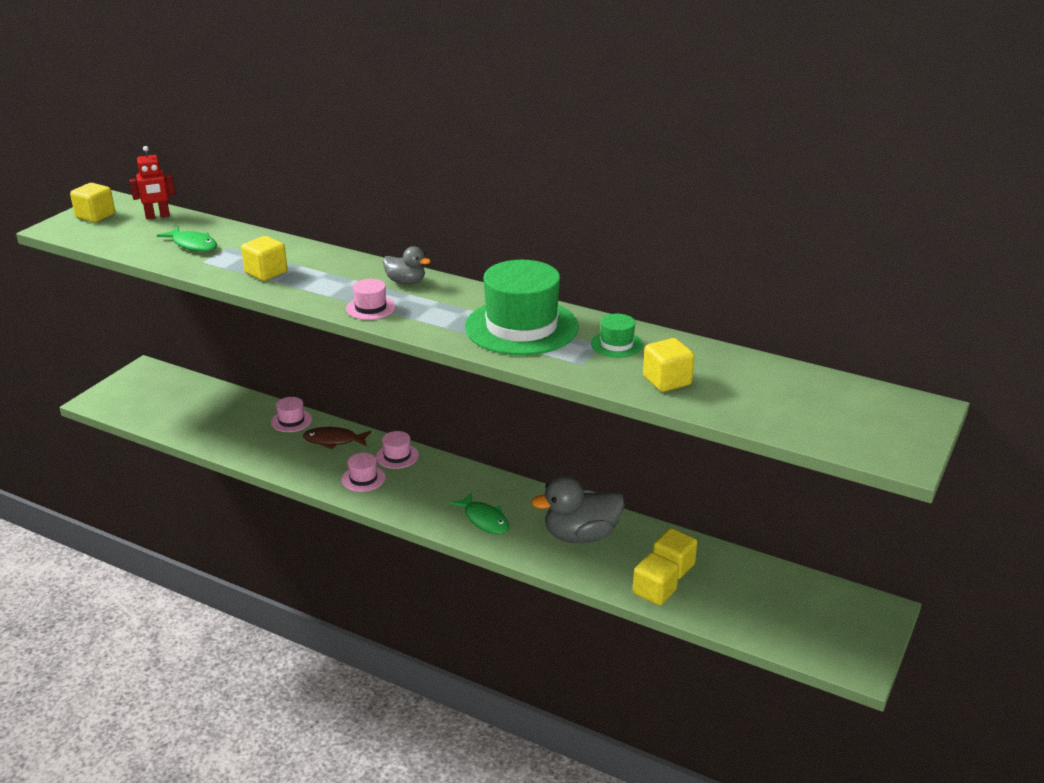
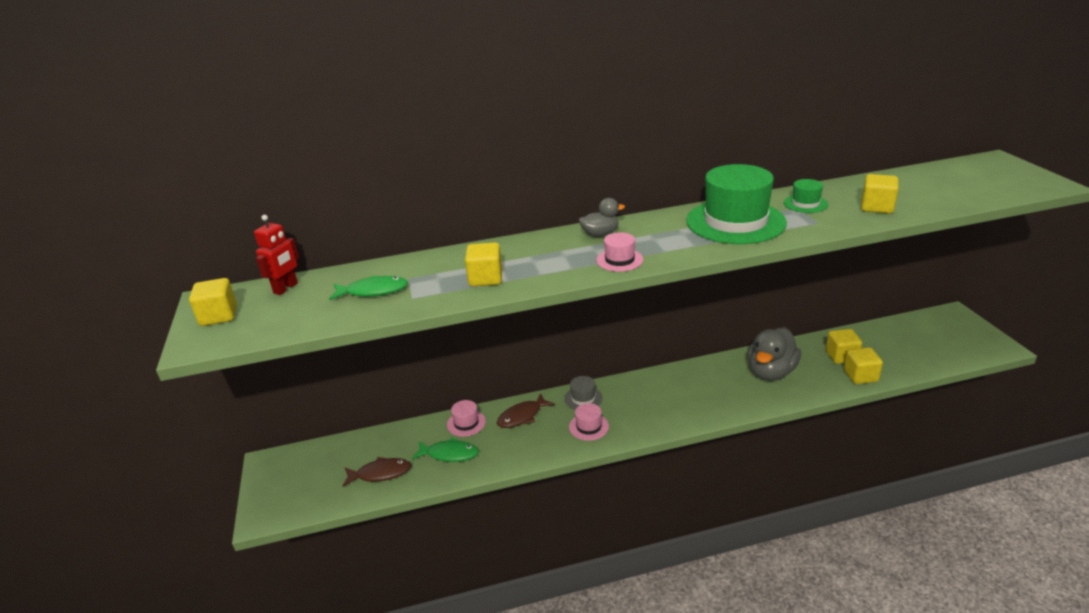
camera: 40 degrees left, 0 degrees up
pink hat [376,431,419,469] -> grey hat [564,376,603,410]
green fish [449,493,509,534] -> green fish moved to [412,437,479,462]
none -> brown fish [343,457,411,487]

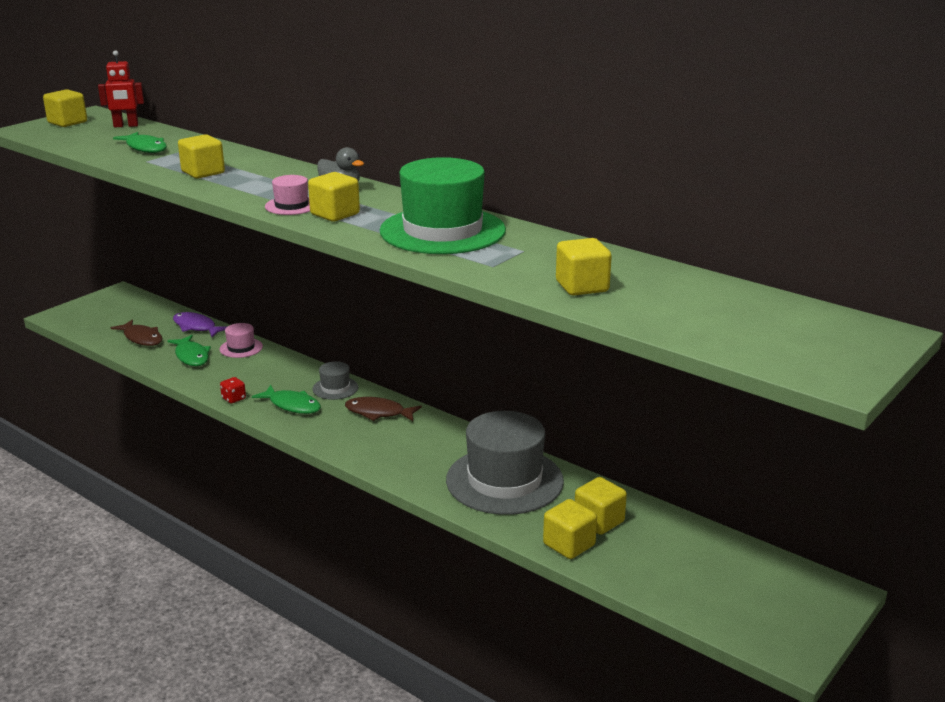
camera: 50 degrees right, 5 degrees down
brown fish [497,393,555,428] -> brown fish moved to [345,397,422,421]
pink hat [569,403,609,441] -> green fish [252,385,321,414]
grey duck [748,327,801,381] -> grey hat [446,411,564,515]
green hat [784,179,828,213] -> none
none -> purple fish [173,312,226,337]
none -> red dice [220,377,246,403]
none -> yellow cube [308,172,360,221]

